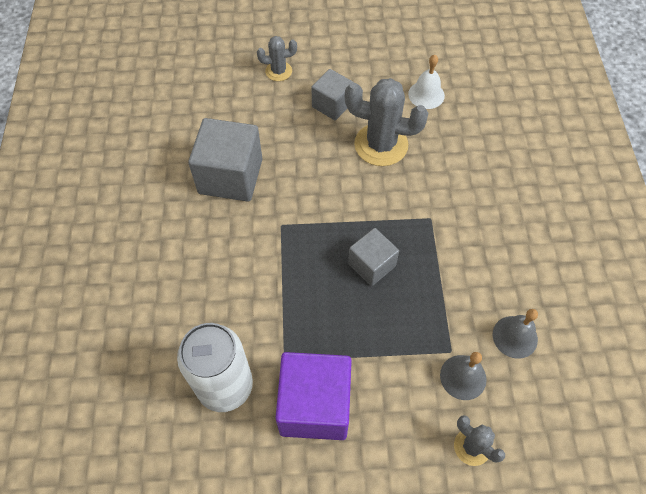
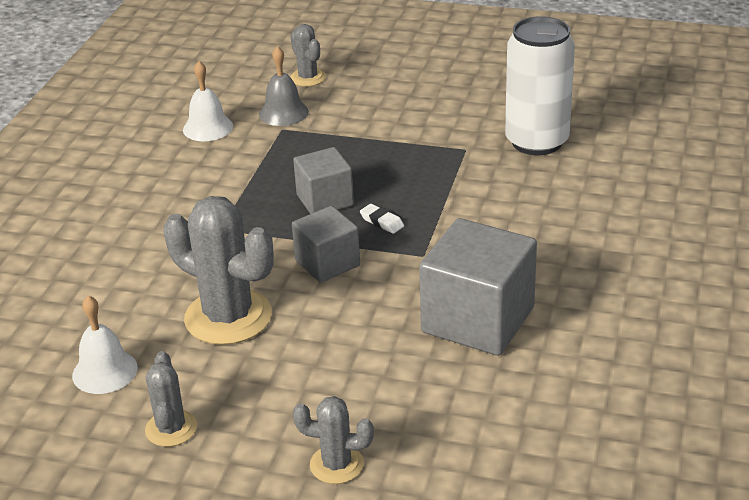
camera: 160 degrees left, 25 degrees down
purple cube [275,352,352,440] -> none
grey cube [311,69,354,120] -> grey cube moved to [292,206,360,283]
grey bell [493,309,538,359] -> white bell [183,61,233,141]
none -> grey cactus [145,351,197,447]
none -> white eraser [360,204,404,234]

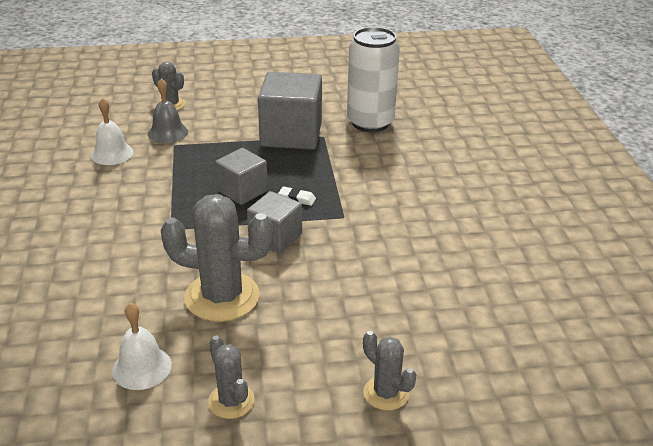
camera: 25 degrees left, 0 degrees up
grey cactus [293,396,374,484] -> grey cactus turned 60 degrees clockwise [363,331,416,411]
grey cube [419,218,537,356] -> grey cube moved to [258,72,322,150]

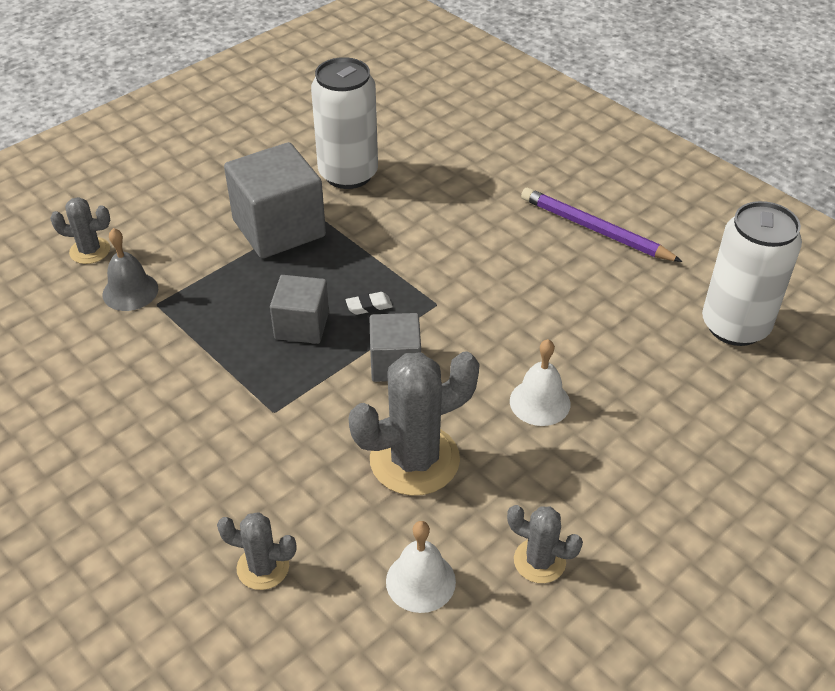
camera: 35 degrees left, 10 degrees up
white bell [91,98,133,165] -> white bell moved to [510,339,570,426]
grey cactus [363,331,416,411] -> grey cactus moved to [217,512,296,590]
none -> purple pencil [521,188,683,262]
none -> white can [702,201,802,346]

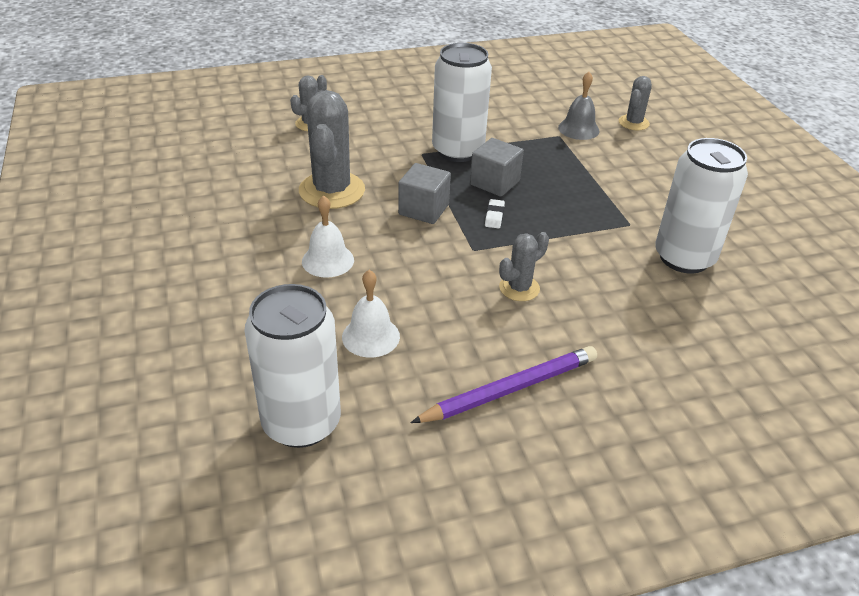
camera: 115 degrees right, 5 degrees down
grey cube [224,142,326,259] -> none
white bell [386,521,456,613] -> white bell moved to [342,270,400,358]
grey cactus [507,505,583,583] -> grey cactus moved to [499,232,549,301]
none -> white can [432,43,492,162]

